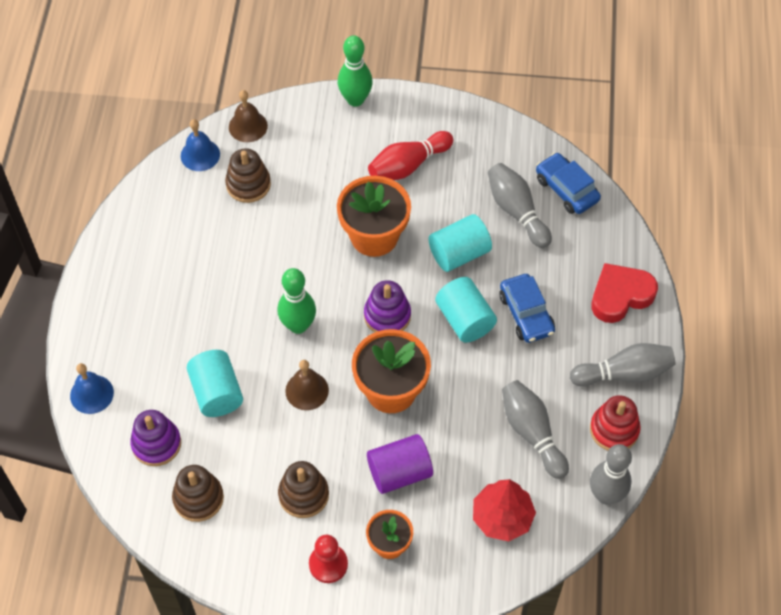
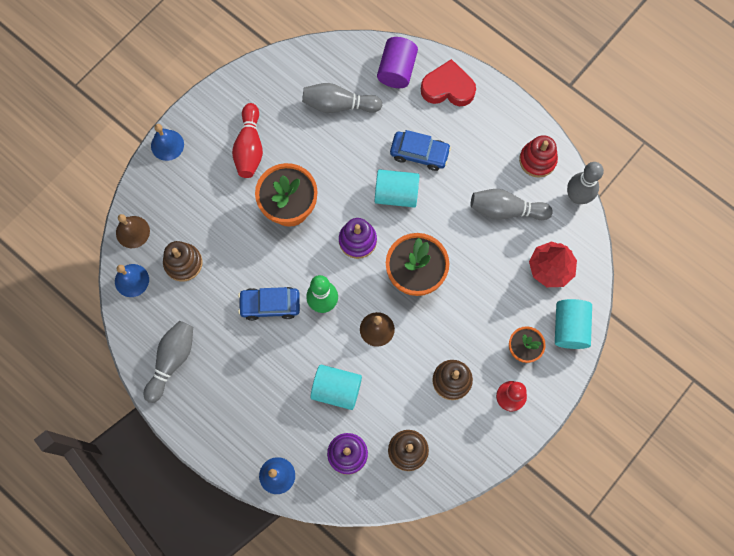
camera: 55 degrees left, 15 degrees up
green bowling pin [338,35,373,107] -> blue bell [151,124,184,161]
purple cylinder [367,434,433,494] -> purple cylinder moved to [377,37,418,88]
turquoise cylinder [429,214,492,272] -> turquoise cylinder moved to [555,299,592,349]
blue car [536,153,601,214] -> blue car moved to [238,287,300,321]
grey bowling pin [570,343,675,387] -> grey bowling pin moved to [144,320,193,403]
red heart [591,263,658,323] -> red heart turned 90 degrees clockwise [421,59,476,106]

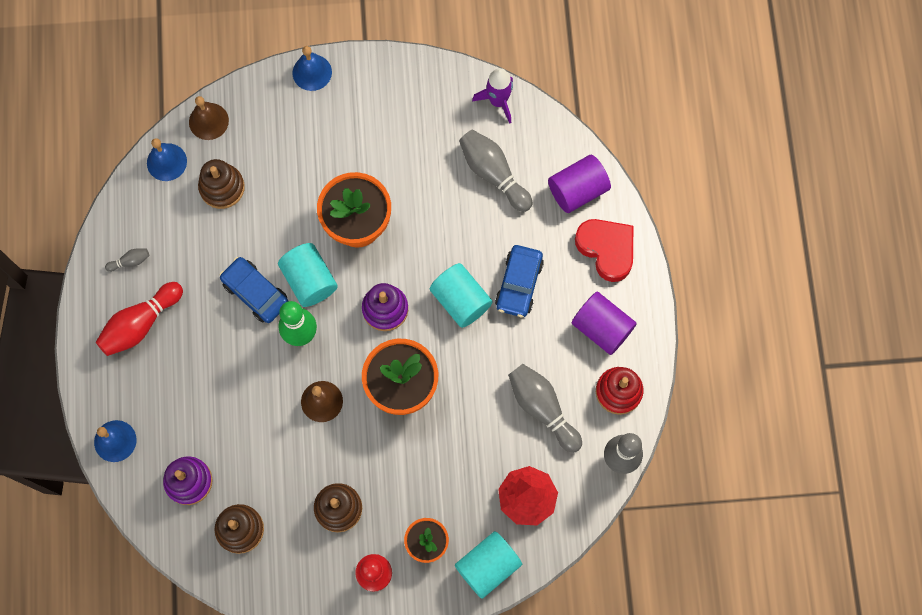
camera: 45 degrees right, 0 degrees up
grey bowling pin [144,320,193,403] -> grey bowling pin [105,248,149,272], size x0.46
red bowling pin [232,103,263,178] -> red bowling pin moved to [96,282,183,356]
turquoise cylinder [311,365,362,410] -> turquoise cylinder moved to [278,243,338,307]
blue car [390,130,451,171] -> blue car turned 45 degrees clockwise [495,245,544,318]
none -> purple rocket [472,68,513,124]
none -> purple cylinder [572,292,637,355]

